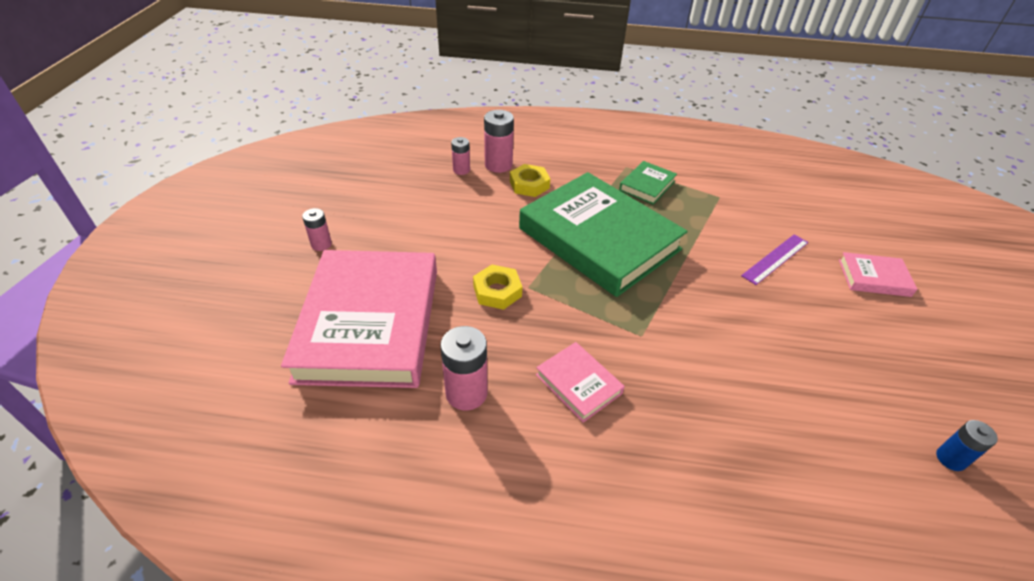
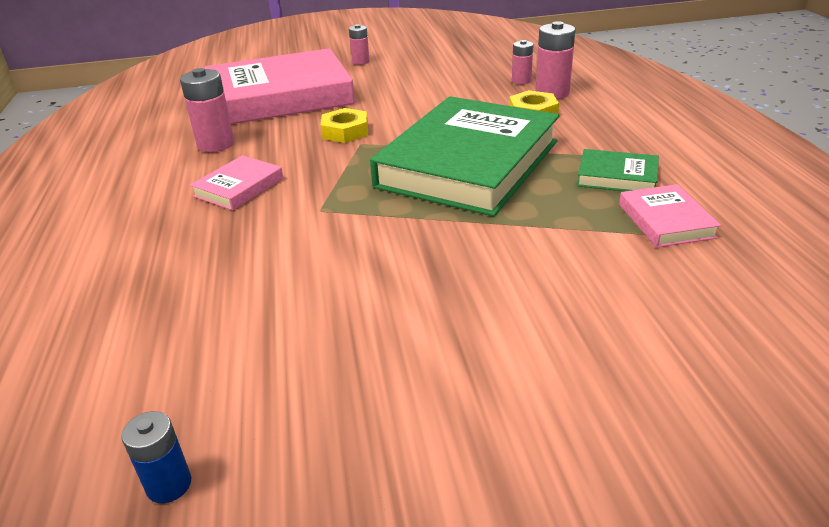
camera: 75 degrees right, 10 degrees down
purple ruler [741,234,809,285] -> none
pink book [839,252,917,297] -> pink book moved to [619,184,721,248]

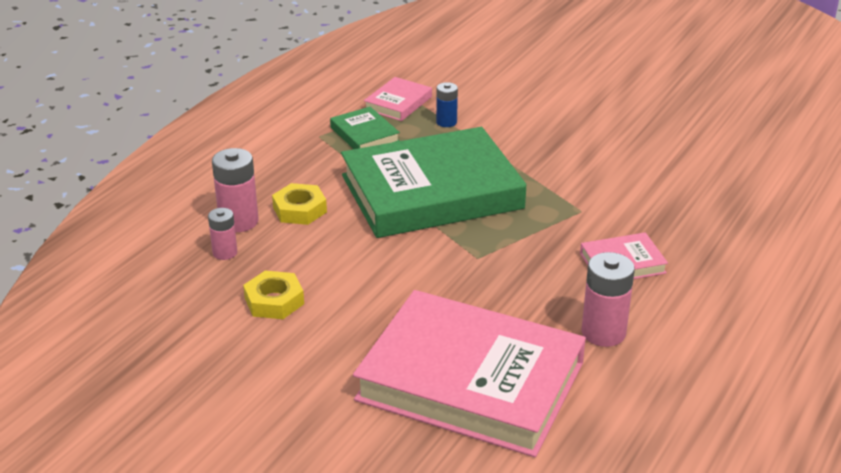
camera: 140 degrees left, 0 degrees up
blue battery [121,411,191,503] -> blue battery moved to [436,82,458,127]
yellow nut [321,108,368,143] -> yellow nut moved to [243,270,304,319]
pink battery [349,24,370,65] -> none

